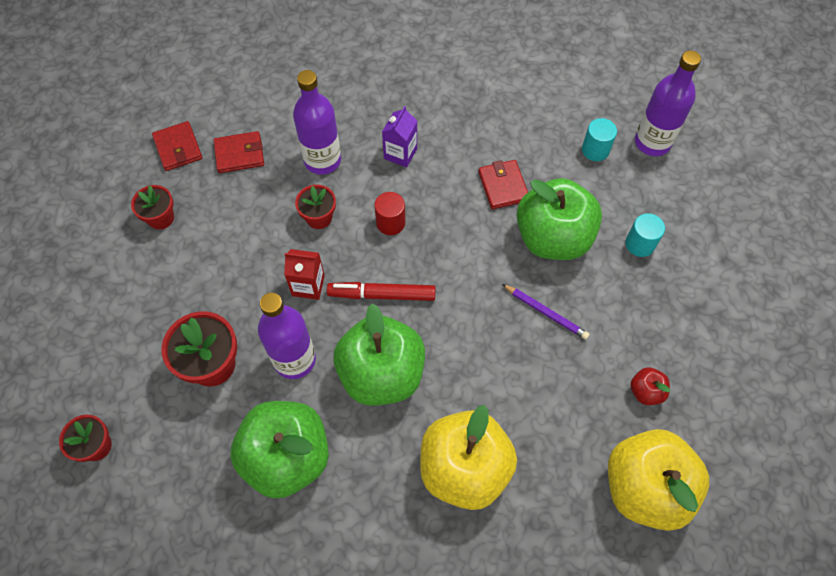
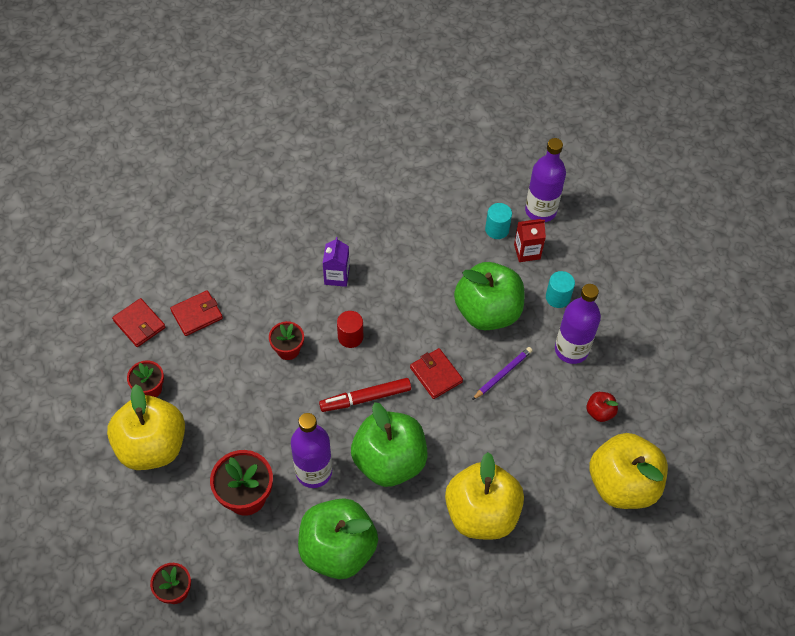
camera: 20 degrees left, 5 degrees down
red carton [284,249,325,300] -> red carton moved to [514,219,546,262]
purple bottle [293,70,341,175] -> purple bottle moved to [555,284,601,364]
red wallet [478,160,528,209] -> red wallet moved to [410,348,463,399]
purple pencil [502,284,590,340] -> purple pencil turned 60 degrees counterclockwise [472,347,532,400]
none -> yellow apple [107,385,185,470]

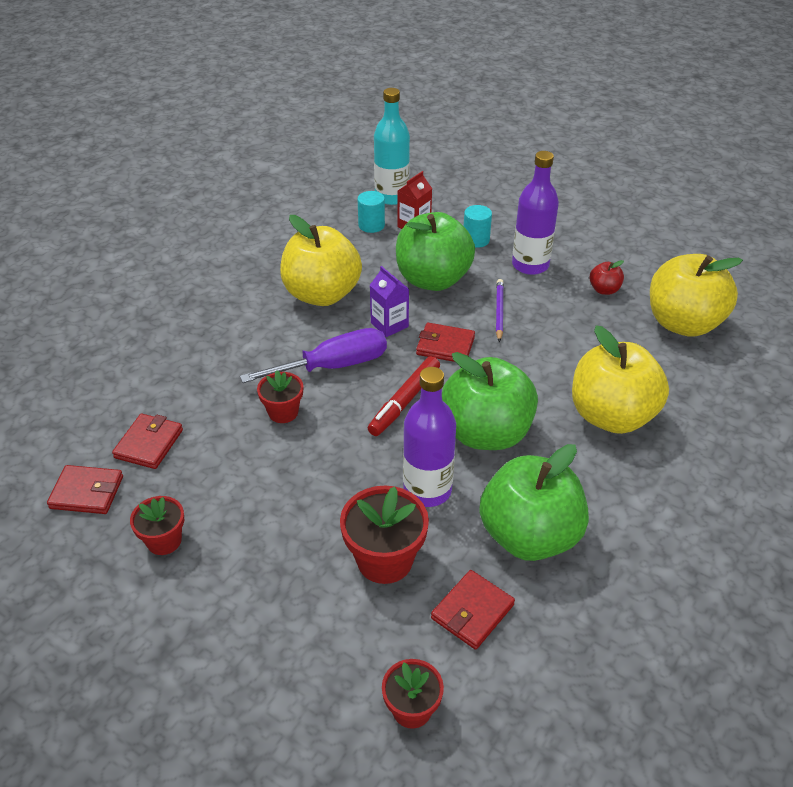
camera: 40 degrees left, 15 degrees down
yellow apple [107,385,185,470] -> yellow apple moved to [280,215,362,306]
purple carton [323,237,350,287] -> purple carton moved to [370,266,409,337]
red cylinder [337,311,363,348] -> purple screwdriver [240,328,387,383]
purple bottle [525,138,566,222] -> turquoise bottle [374,88,410,205]
none -> red wallet [431,570,515,650]

